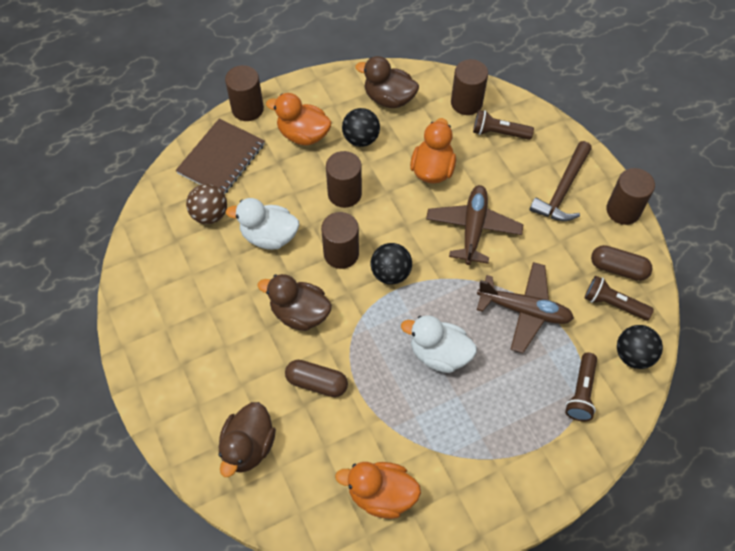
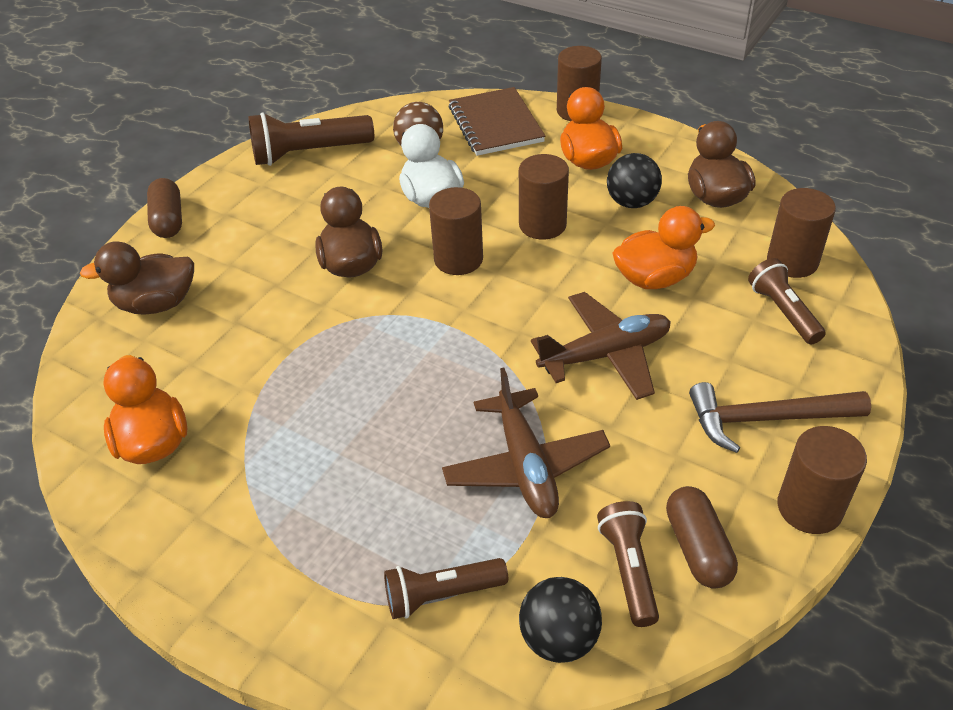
camera: 60 degrees right, 15 degrees down
brown notebook [176,118,265,195] -> brown notebook turned 75 degrees clockwise [449,87,545,156]
brown capsule [285,360,348,397] -> brown capsule moved to [147,178,182,238]
black ball [371,243,412,285] -> none
white duck [401,315,477,373] -> none
none -> brown flashlight [248,112,374,166]

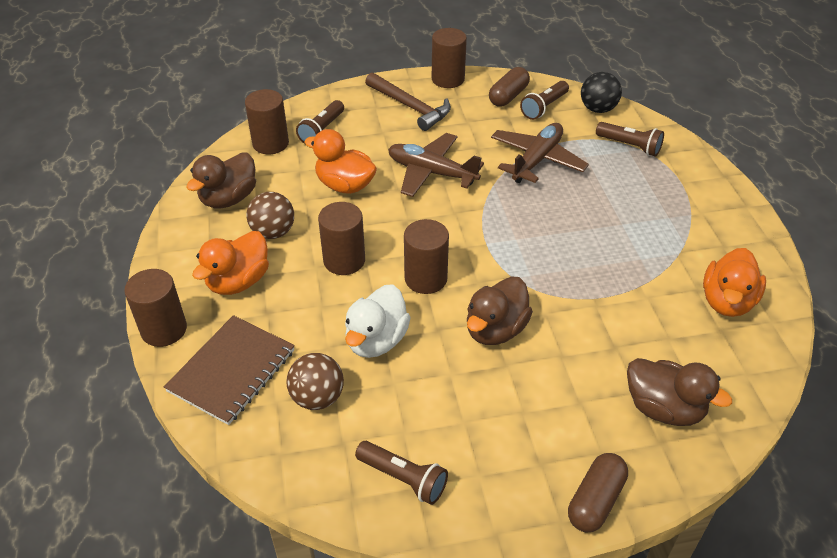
camera: 135 degrees left, 0 degrees up
brown flashlight [248,112,374,166] -> brown flashlight [355,441,448,505], size x0.64
black ball [607,153,662,208] -> brown ball [247,192,294,239]

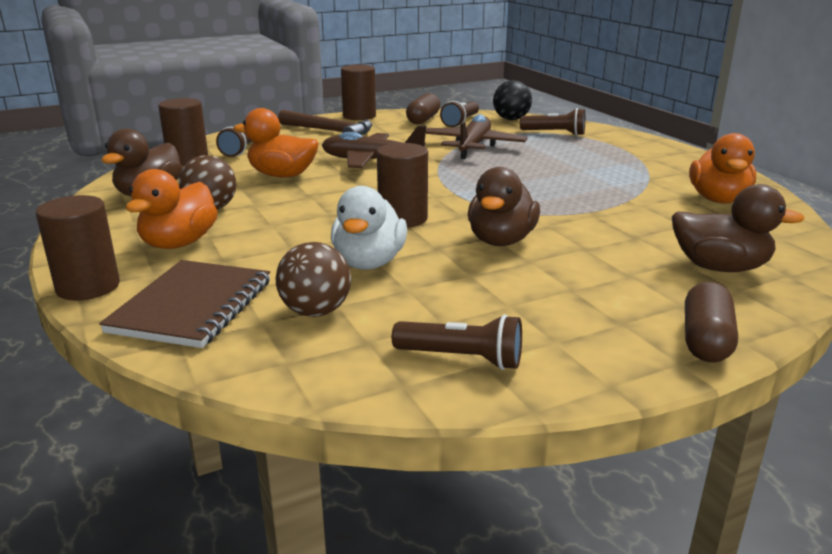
camera: 15 degrees left, 20 degrees down
brown cylinder [318,202,365,275] -> none

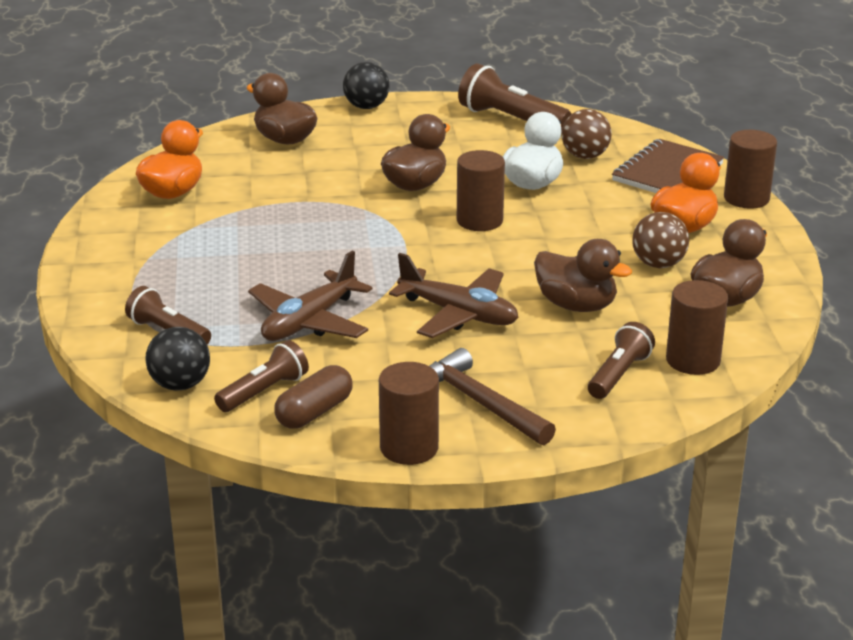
camera: 160 degrees left, 5 degrees up
orange duck [233,108,319,178] -> brown duck [534,239,632,312]
brown flashlight [392,314,522,370] -> brown flashlight [458,64,572,134], size x1.57
brown capsule [685,282,738,362] -> black ball [343,62,389,109]

